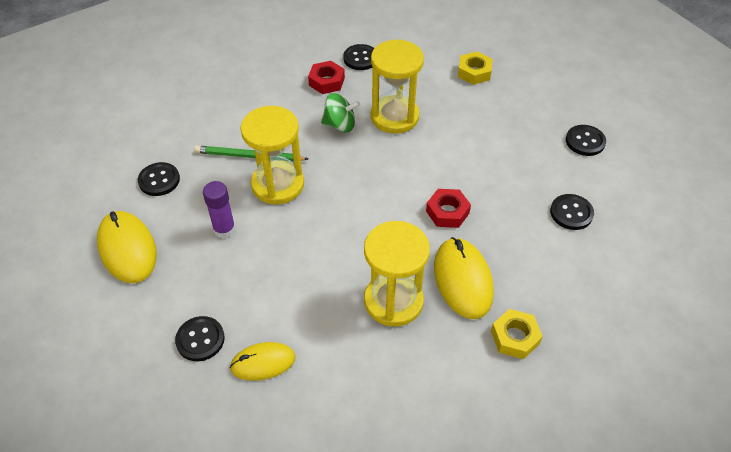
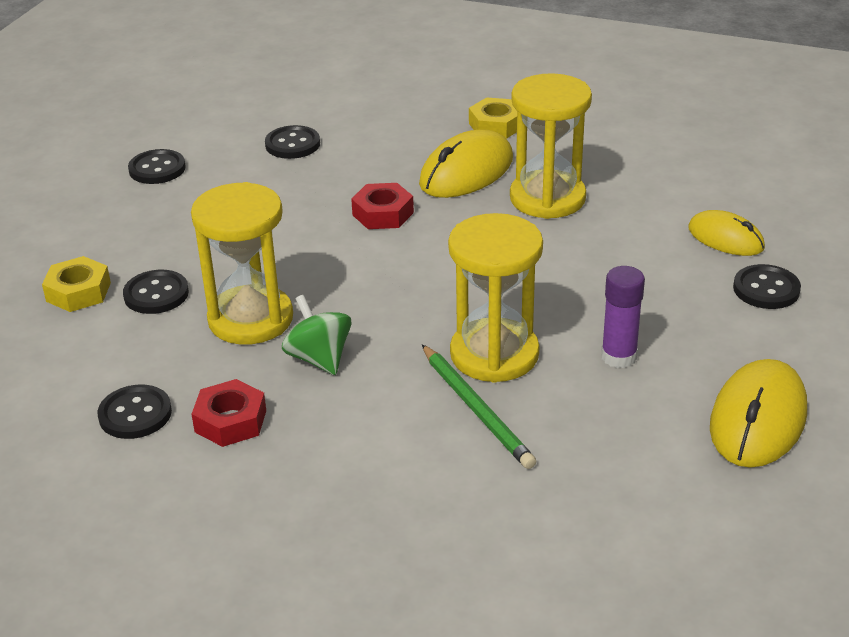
camera: 125 degrees left, 15 degrees down
black button [138,162,180,196] -> black button moved to [123,270,189,314]

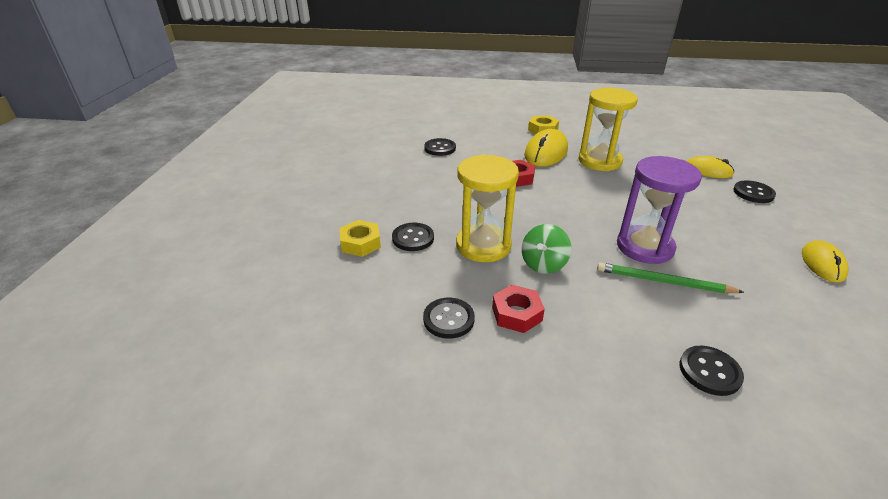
camera: 15 degrees left, 0 degrees up
black button [128,149,186,184] -> black button moved to [680,346,744,396]
green spinning top [282,295,352,375] -> green spinning top turned 105 degrees counterclockwise [522,224,571,274]
green pencil [422,344,537,469] -> green pencil turned 150 degrees clockwise [597,262,744,293]
yellow hourglass [448,213,543,383] -> purple hourglass [617,156,702,264]
purple glue stick [601,266,645,368] -> none
yellow mouse [710,359,807,468] -> yellow mouse [802,240,849,282], size x0.64

